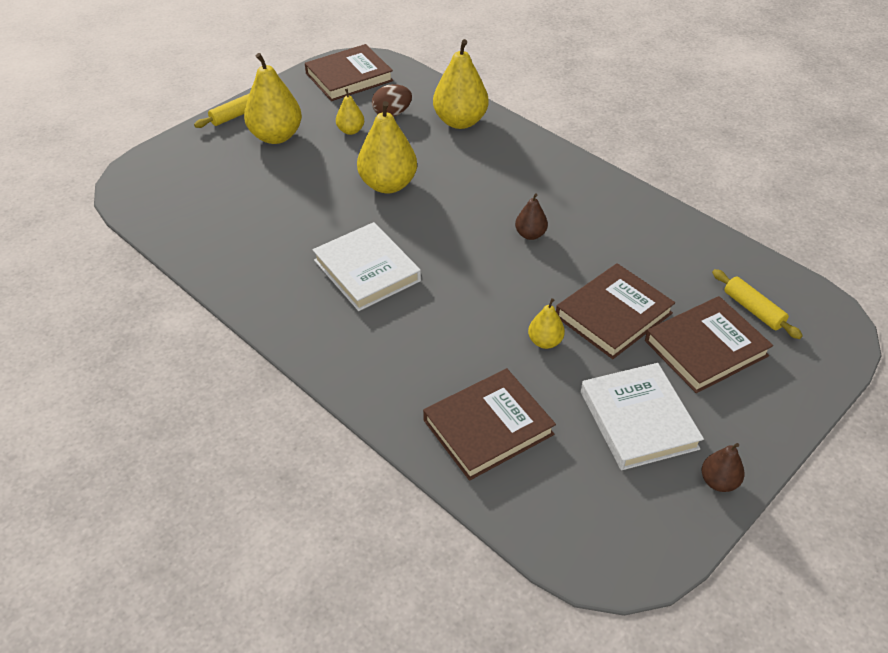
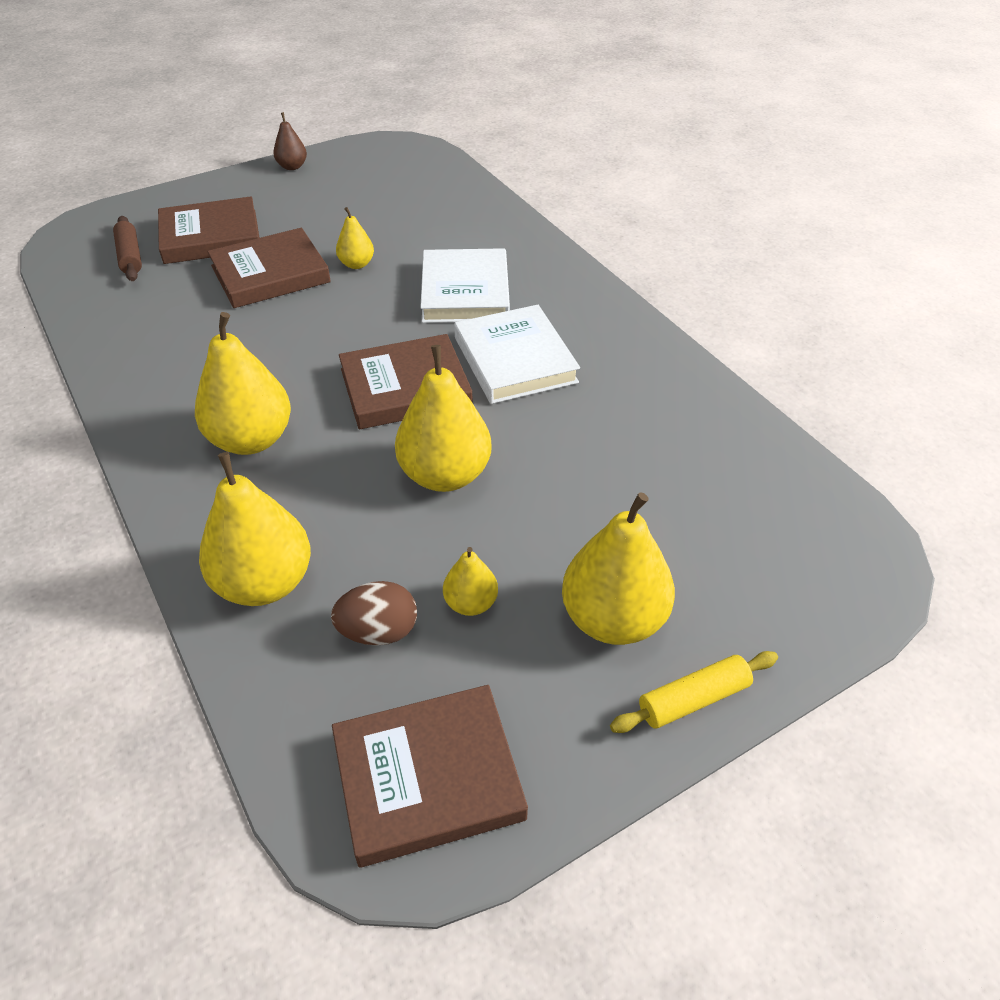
camera: 165 degrees left, 0 degrees up
brown book [423,368,556,481] -> brown book moved to [339,334,473,429]
brown pear [515,193,548,240] -> none
white book [581,363,704,470] -> white book moved to [420,248,510,323]
yellow rolling pin [712,269,803,339] -> brown rolling pin [113,216,142,281]
none -> yellow pear [195,312,291,455]

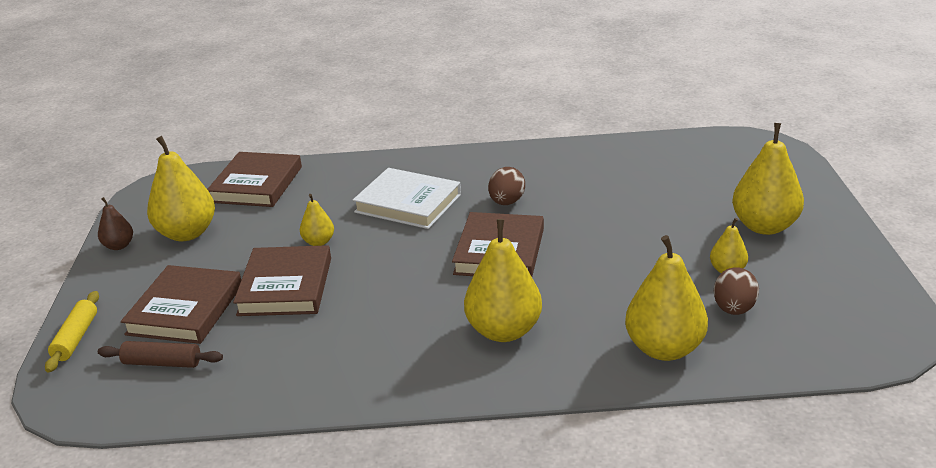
camera: 60 degrees left, 15 degrees down
brown book [332,685,528,868] -> brown book moved to [207,152,302,207]
yellow pear [395,345,491,492] -> yellow pear moved to [147,136,215,241]
white book [454,305,580,404] -> brown egg [488,167,525,205]
yellow rolling pin [610,651,778,733] -> yellow rolling pin moved to [45,291,99,373]

